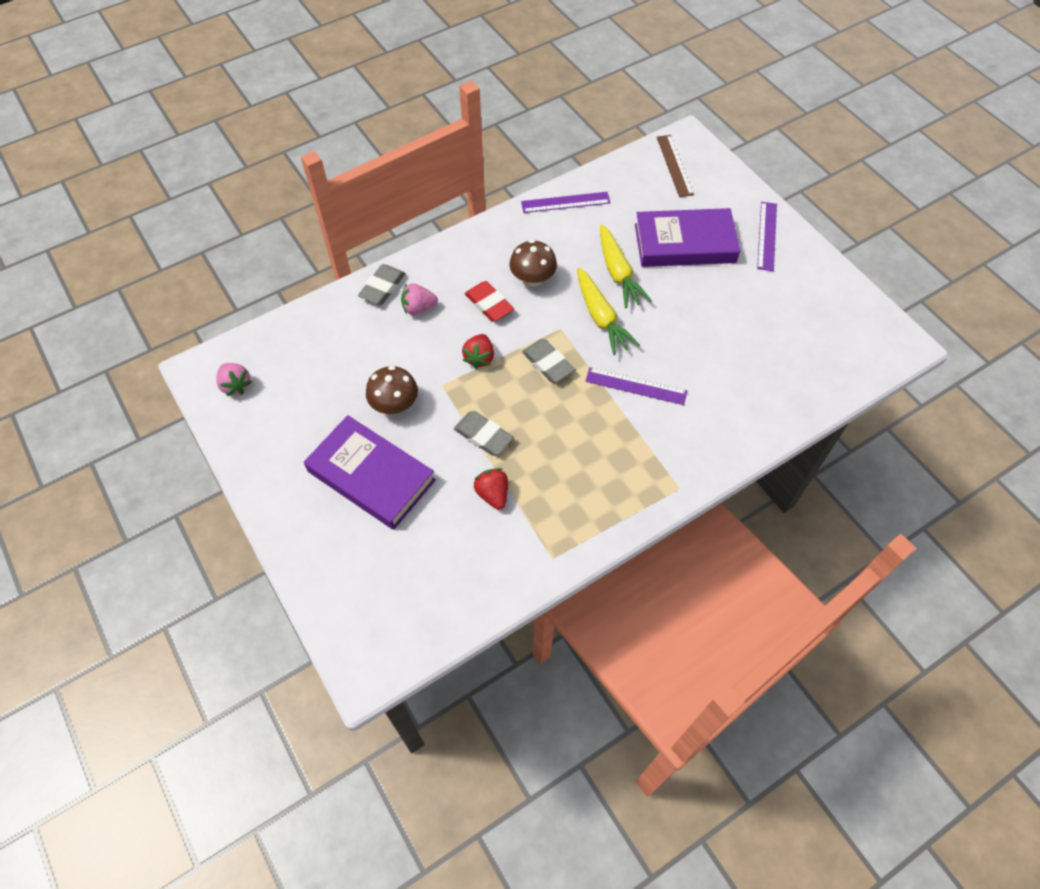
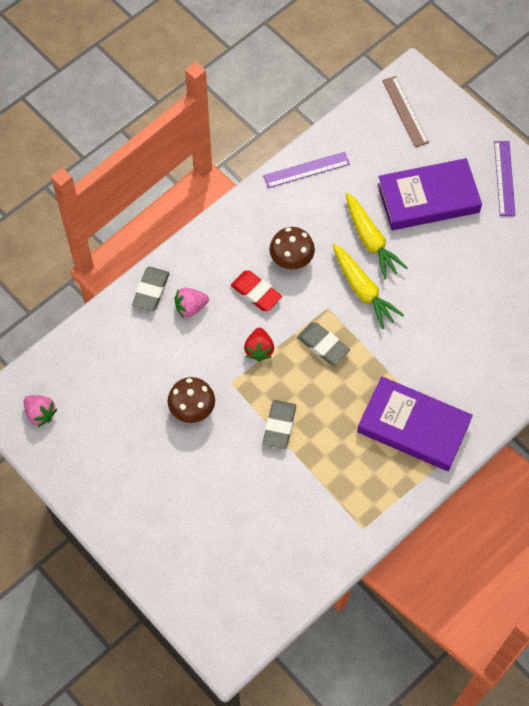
camera: 10 degrees left, 5 degrees up
purple book [304,415,436,530] -> purple book moved to [357,376,473,471]
grey eraser [454,411,514,456] -> grey eraser turned 75 degrees clockwise [263,400,296,449]
red strawberry [473,468,508,510] -> none
purple ruler [585,367,687,405] -> none

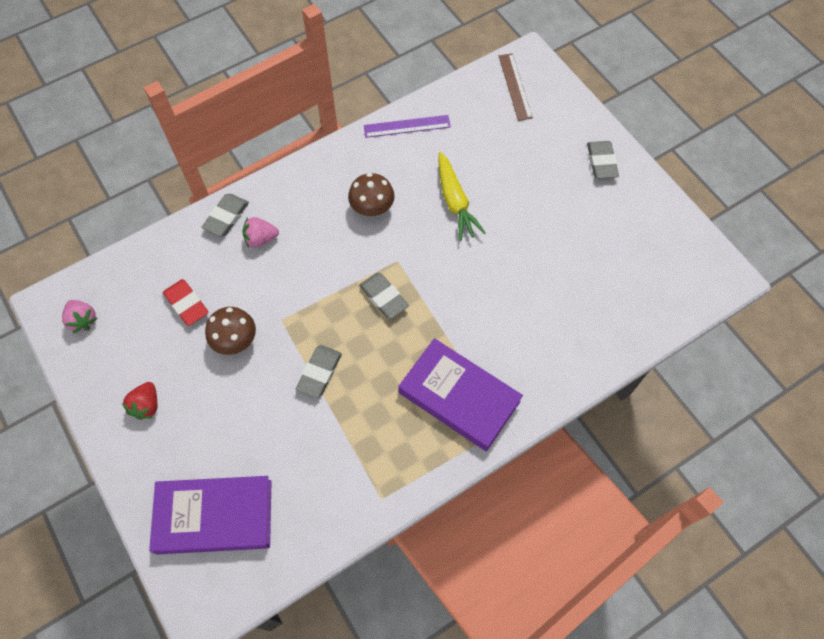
camera: 10 degrees right, 0 degrees up
red eraser [231,271,282,311] -> red eraser moved to [163,279,209,326]
red strawberry [244,328,274,362] -> red strawberry moved to [122,382,157,420]
yellow carrot [333,244,404,329] -> none
purple book [377,158,482,230] -> purple book moved to [149,476,272,554]
purple ruler [494,141,516,216] -> grey eraser [587,141,619,179]

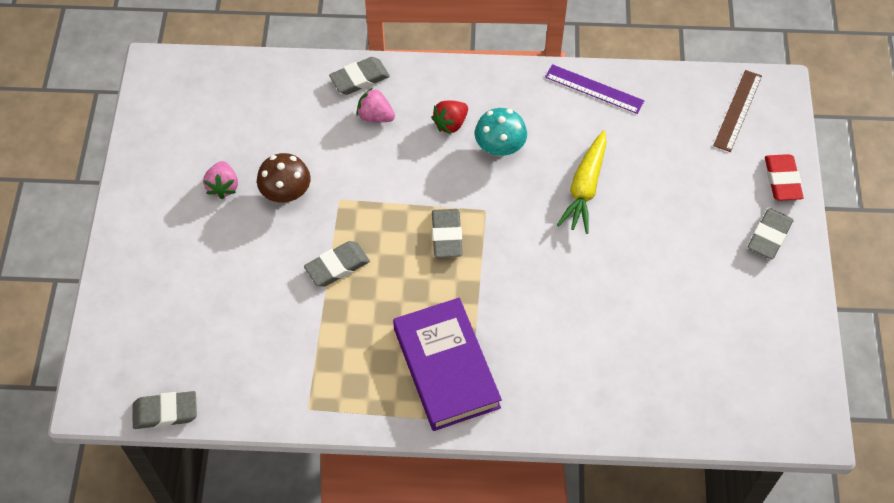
camera: 35 degrees right, 5 degrees down
pink strawberry [62,300,98,333] -> pink strawberry moved to [203,161,238,199]
red strawberry [122,382,157,420] -> red strawberry moved to [431,101,468,134]
purple book [149,476,272,554] -> none
red eraser [163,279,209,326] -> red eraser moved to [765,154,804,201]
brown mushroom [348,173,395,216] -> turquoise mushroom [475,108,527,156]
none -> grey eraser [133,391,197,429]

